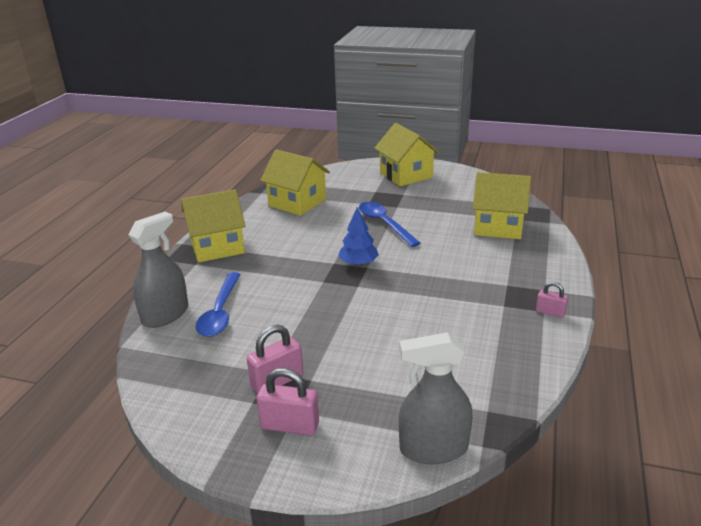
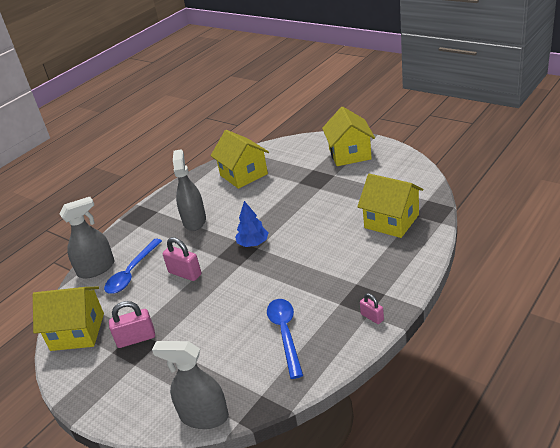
camera: 25 degrees right, 5 degrees up
yellow house [181,189,246,263] -> yellow house moved to [33,287,104,351]
pink padlock [257,368,319,436] -> pink padlock moved to [163,237,201,281]
blue spoon [359,202,421,247] -> blue spoon moved to [267,299,303,379]
none -> grey spray bottle [173,149,206,231]

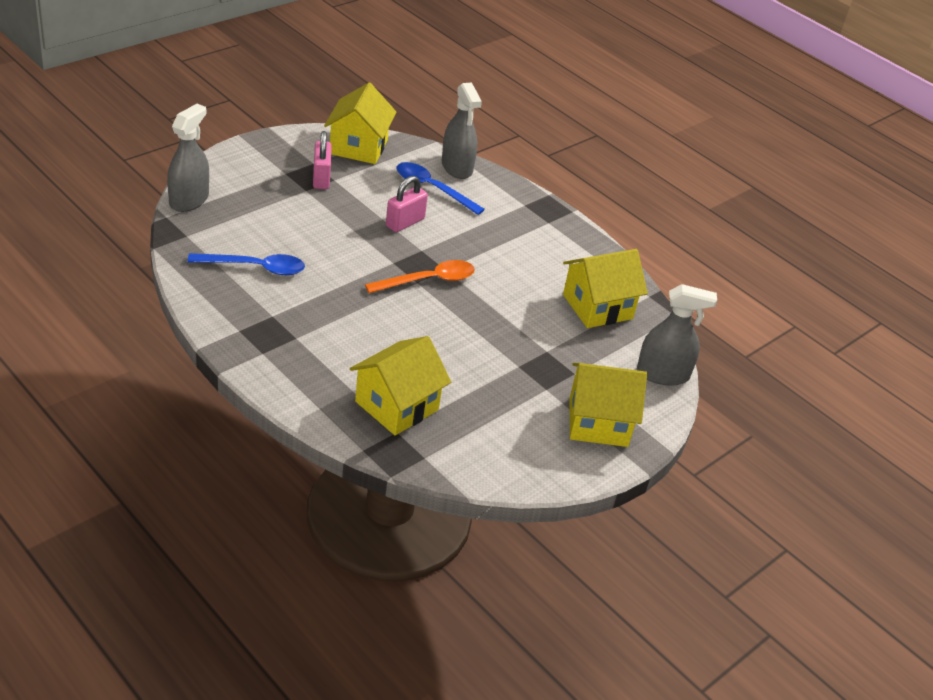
camera: 90 degrees right, 5 degrees up
grey spray bottle [173,149,206,231] -> grey spray bottle moved to [637,284,717,386]
blue tree [235,201,269,247] -> orange spoon [365,260,475,293]
pink padlock [360,293,384,324] -> none

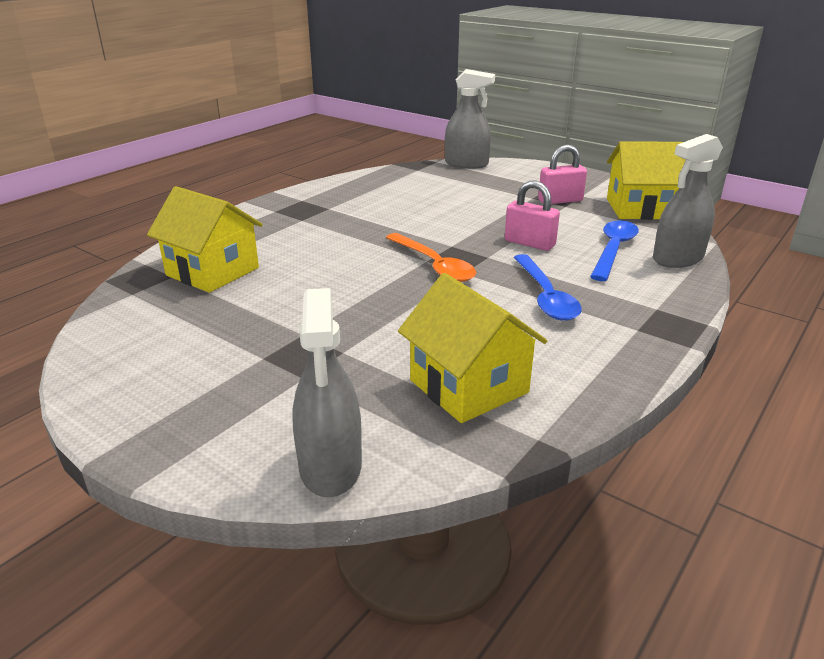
camera: 85 degrees right, 10 degrees down
blue spoon [187,253,305,275] -> blue spoon moved to [513,254,581,321]
yellow house [570,363,647,447] -> none

